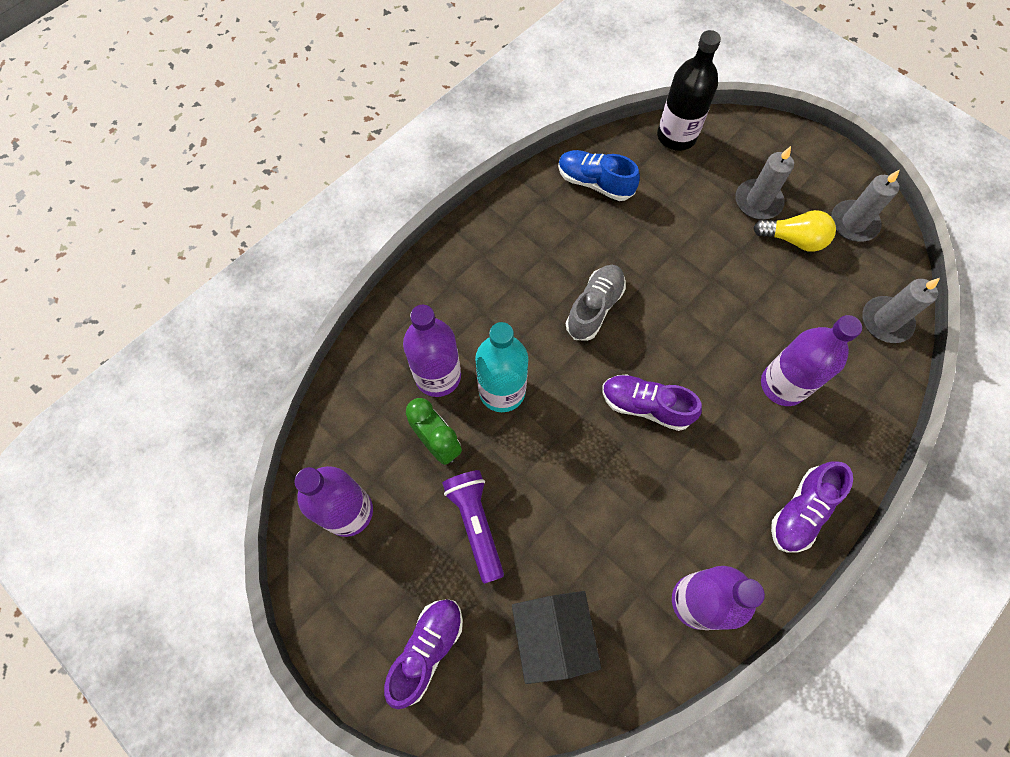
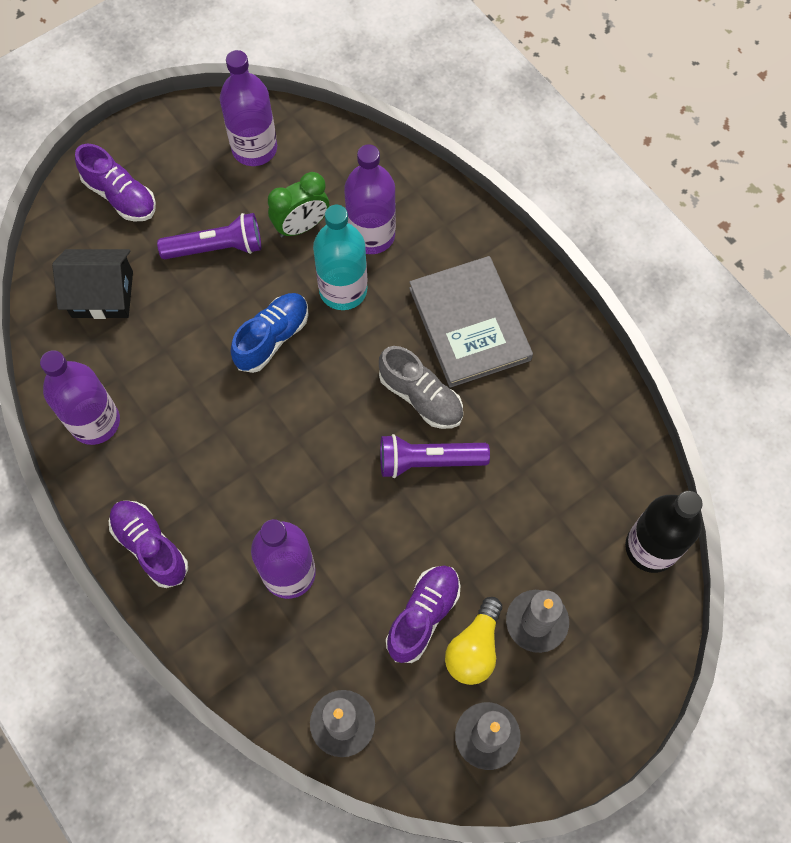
camera: 100 degrees right, 0 degrees up
blue shoe [558,150,640,201] -> blue shoe moved to [231,293,308,373]
purple shoe [603,374,702,431] -> purple shoe moved to [386,565,460,663]
none -> purple flashlight [380,434,490,478]
none -> grey book [409,256,533,388]

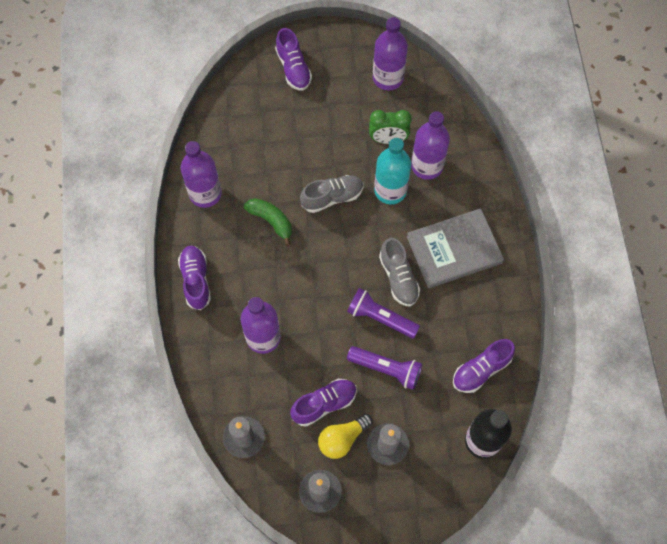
camera: 30 degrees right, 0 degrees up
black house [52,249,133,319] -> none
purple flashlight [157,213,261,259] -> purple flashlight moved to [347,346,422,390]
blue shoe [231,293,308,373] -> grey shoe [300,175,364,213]
grey book [409,256,533,388] -> grey book turned 60 degrees clockwise [407,208,504,288]
none -> green banana [244,198,292,246]
none -> purple shoe [453,339,515,393]

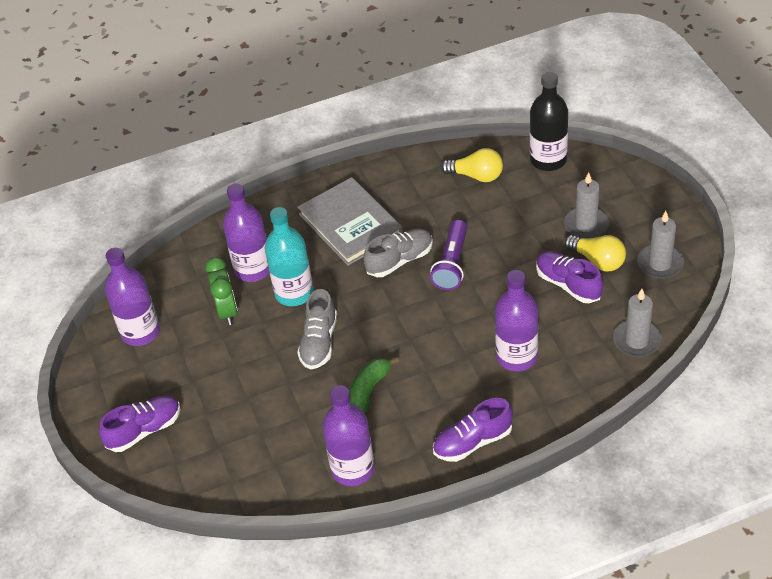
camera: 100 degrees left, 20 degrees down
grey shoe [300,175,364,213] -> grey shoe turned 135 degrees counterclockwise [297,289,337,370]
purple flashlight [347,346,422,390] -> none
purple shoe [453,339,515,393] -> yellow light bulb [441,148,503,182]

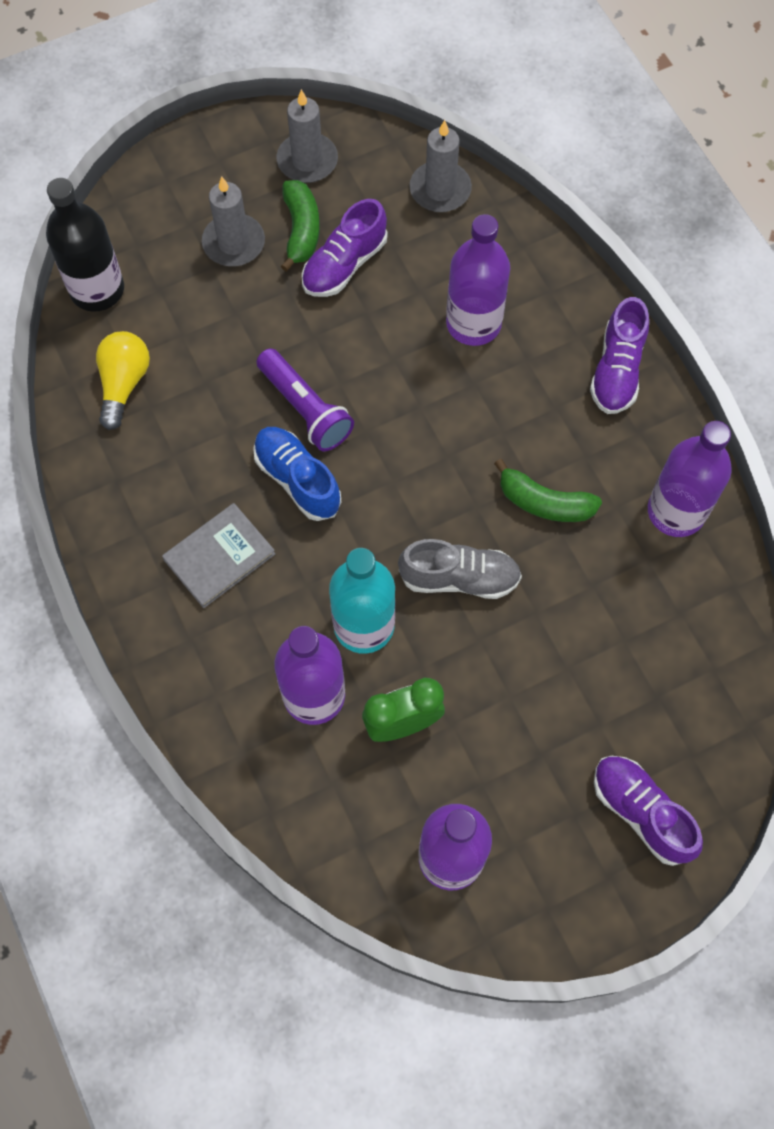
camera: 100 degrees left, 20 degrees up
grey book [298,177,403,266] -> grey book [162,503,275,608], size x0.63
grey shoe [364,229,433,277] -> blue shoe [253,427,342,521]
purple flashlight [430,220,467,290] -> purple flashlight turned 45 degrees clockwise [256,348,354,452]
purple shoe [433,398,513,462] -> purple shoe turned 45 degrees clockwise [590,297,649,414]
yellow light bulb [565,235,626,272] -> green banana [281,180,320,272]

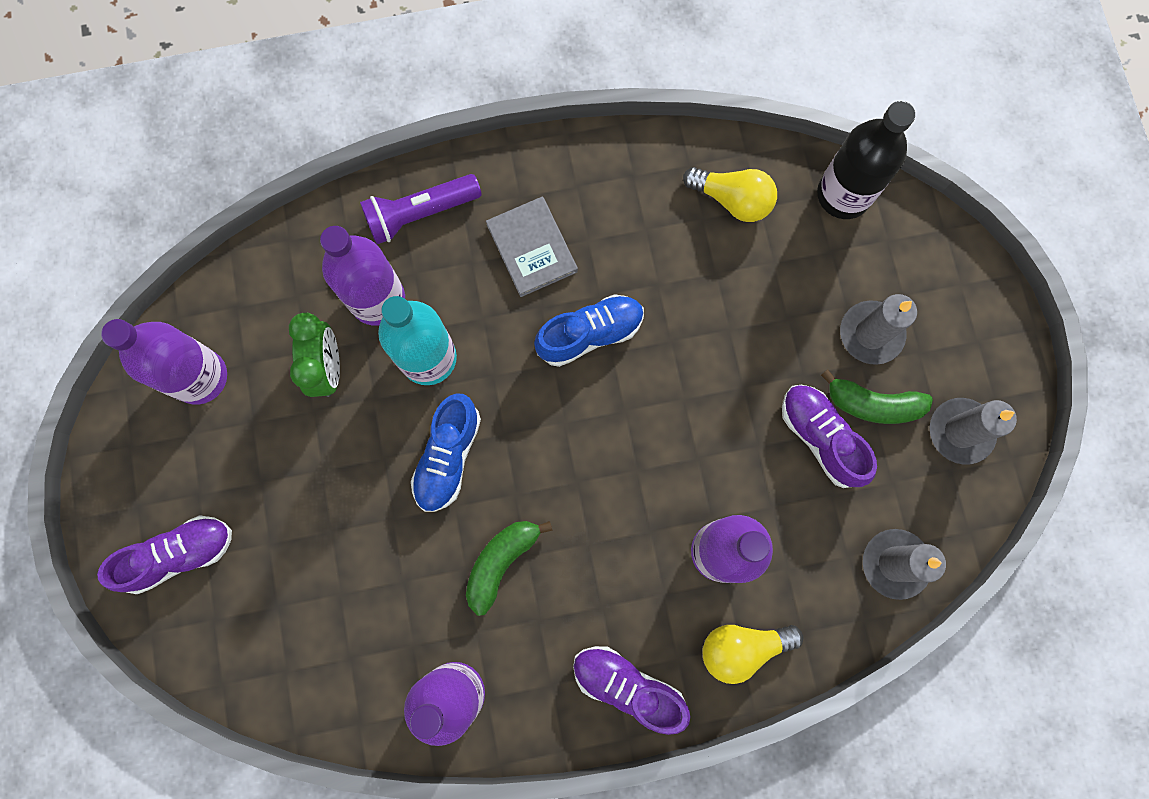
camera: 105 degrees right, 10 degrees up
purple flashlight [256,348,354,452] -> purple flashlight moved to [360,174,482,244]
grey shoe [398,539,522,599] -> blue shoe [411,393,481,512]
none -> yellow light bulb [702,625,803,684]

